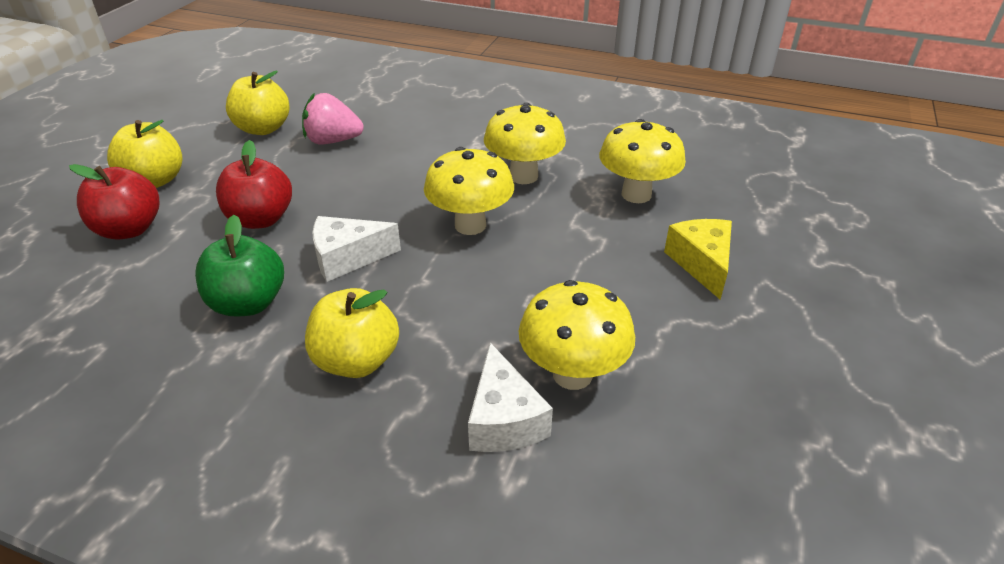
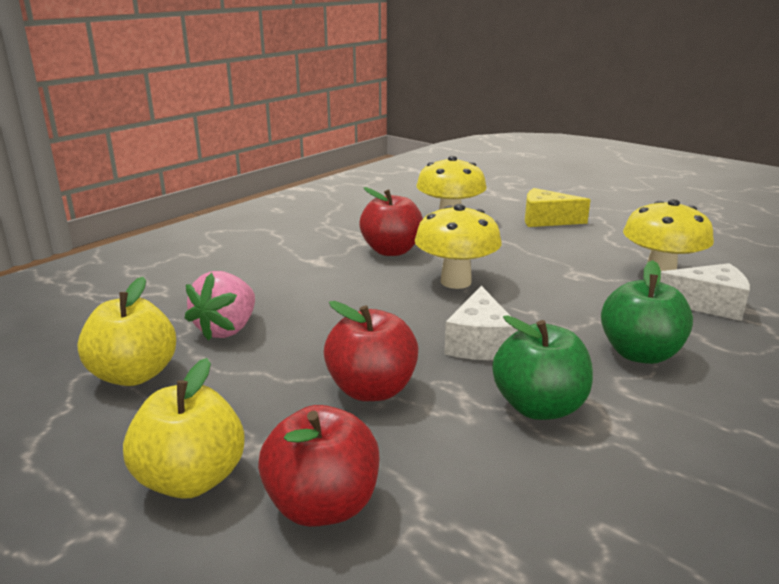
camera: 70 degrees left, 15 degrees down
yellow apple [305,288,399,378] -> green apple [601,260,693,364]
yellow mushroom [484,103,566,184] -> red apple [359,187,423,256]

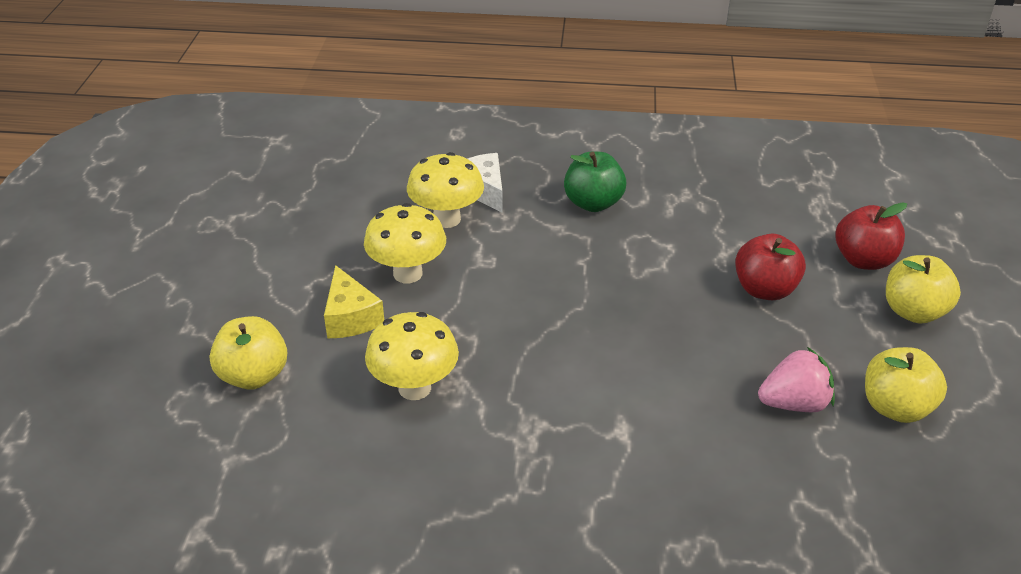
camera: 125 degrees left, 15 degrees up
red apple [359,187,423,256] -> none
yellow mushroom [415,204,502,289] -> yellow mushroom moved to [364,203,446,283]
white cheese [444,286,519,360] -> none
green apple [492,315,593,420] -> none
none -> yellow apple [210,316,287,390]

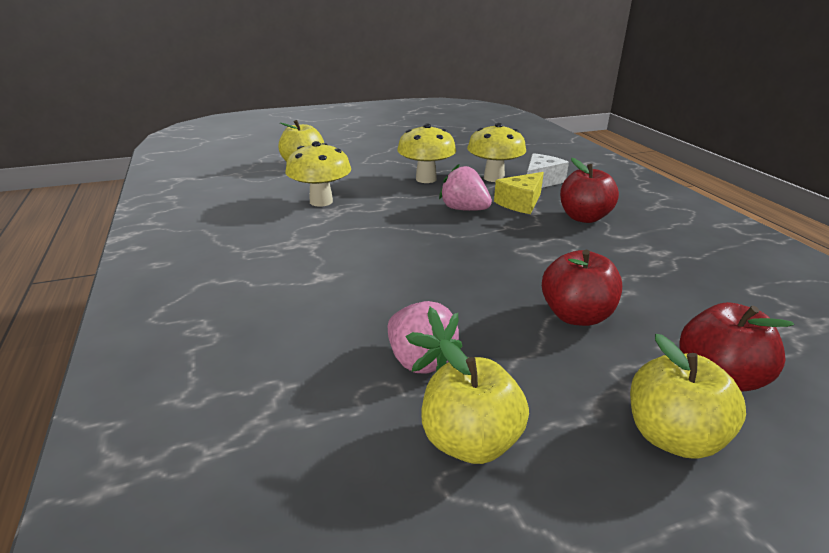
camera: 65 degrees right, 10 degrees down
yellow cheese [324,265,384,338] -> yellow cheese moved to [494,172,544,214]
green apple [564,152,626,212] -> red apple [560,158,619,223]
none -> pink strawberry [439,164,492,211]

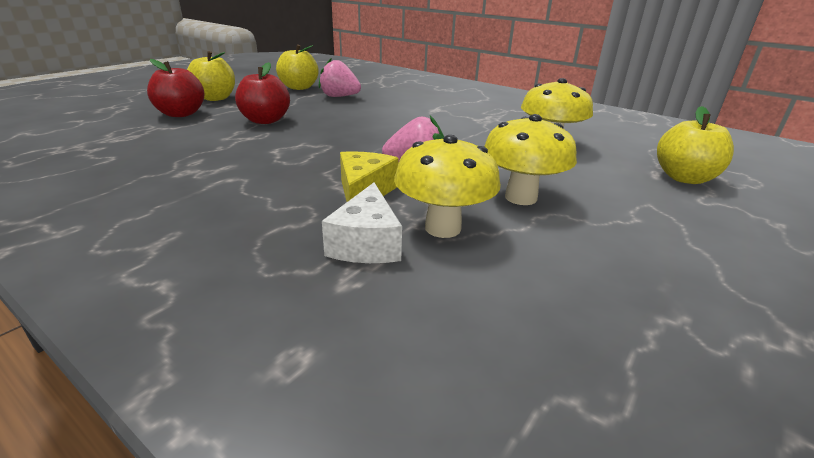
camera: 145 degrees right, 0 degrees up
red apple [560,158,619,223] -> none

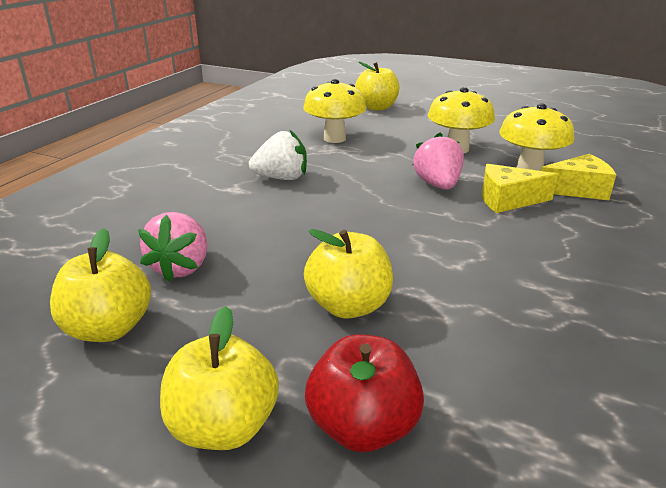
camera: 100 degrees left, 0 degrees up
red apple [235,62,290,124] -> yellow apple [304,229,393,319]
white cheese [322,183,402,263] -> yellow cheese [541,154,616,200]
none -> white strawberry [249,129,307,180]

